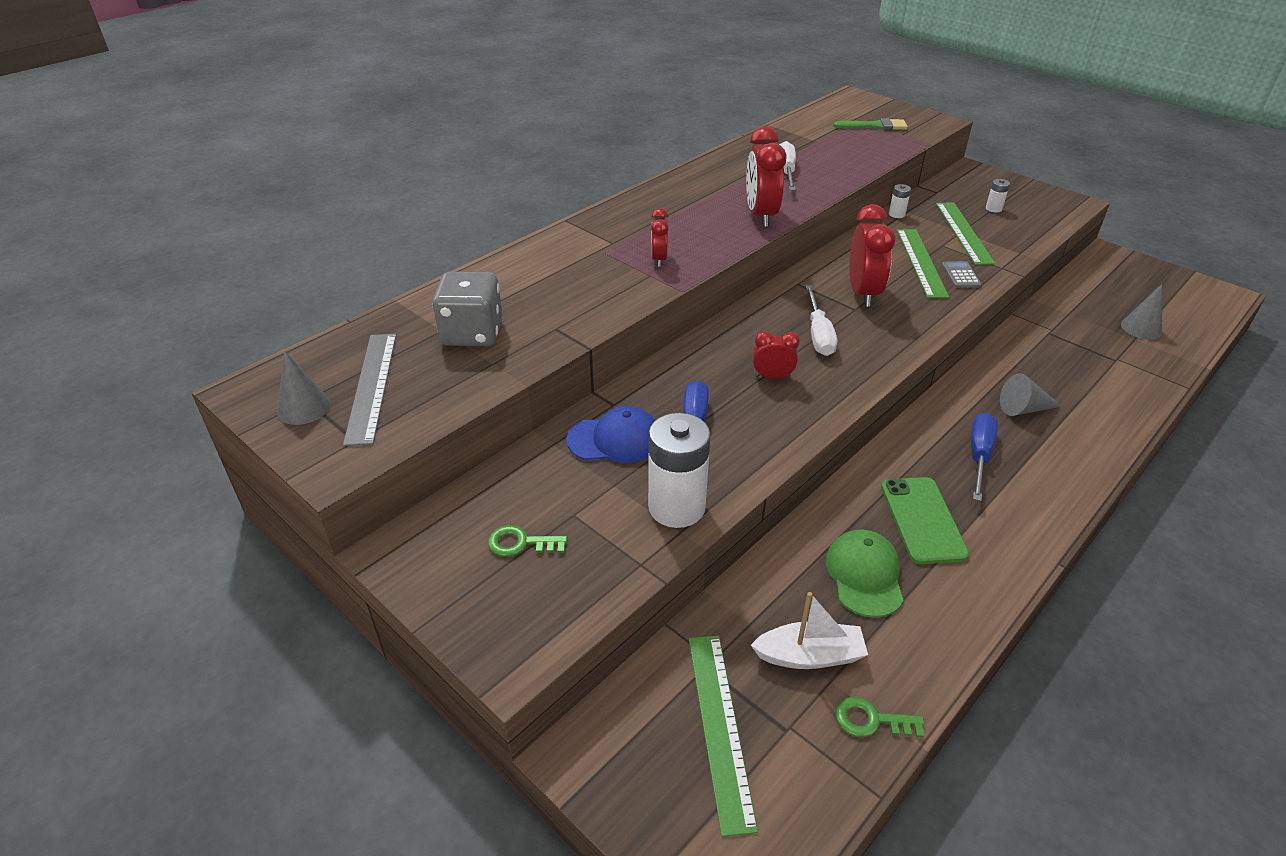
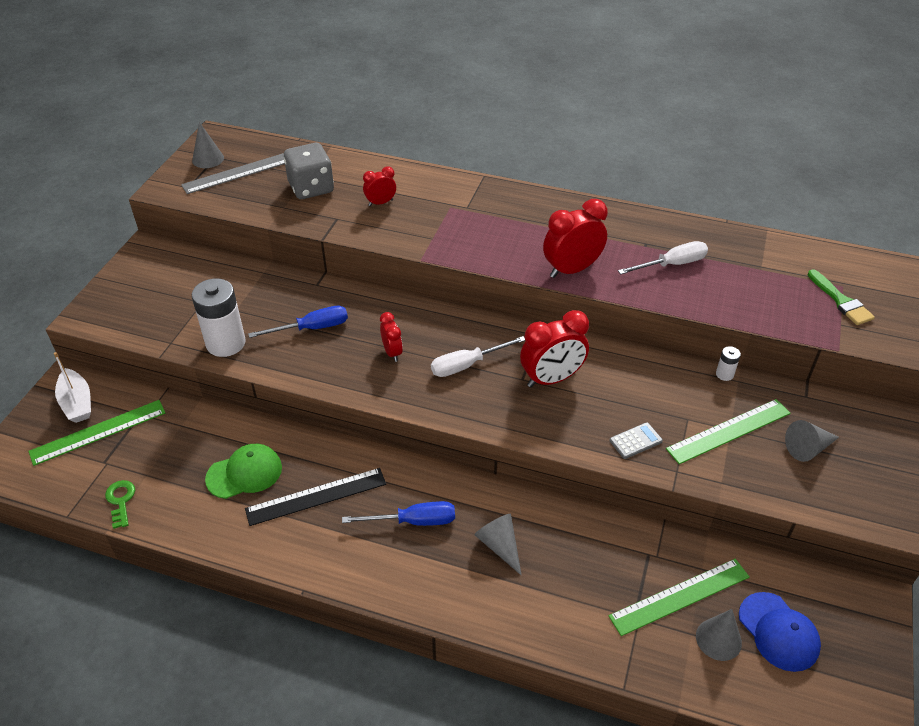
camera: 65 degrees right, 5 degrees up
green key [488,525,568,557] -> none
blue cap [566,406,655,463] -> blue cap moved to [739,592,821,672]
red clock [651,208,669,267] -> red clock moved to [363,166,396,206]
white boat [751,592,868,669] -> white boat moved to [54,352,91,423]
green phone [881,477,969,564] -> black ruler [245,468,386,526]
green ruler [897,229,949,298] -> green ruler moved to [608,559,749,636]
white battery [986,179,1010,213] -> grey cone [785,420,839,462]

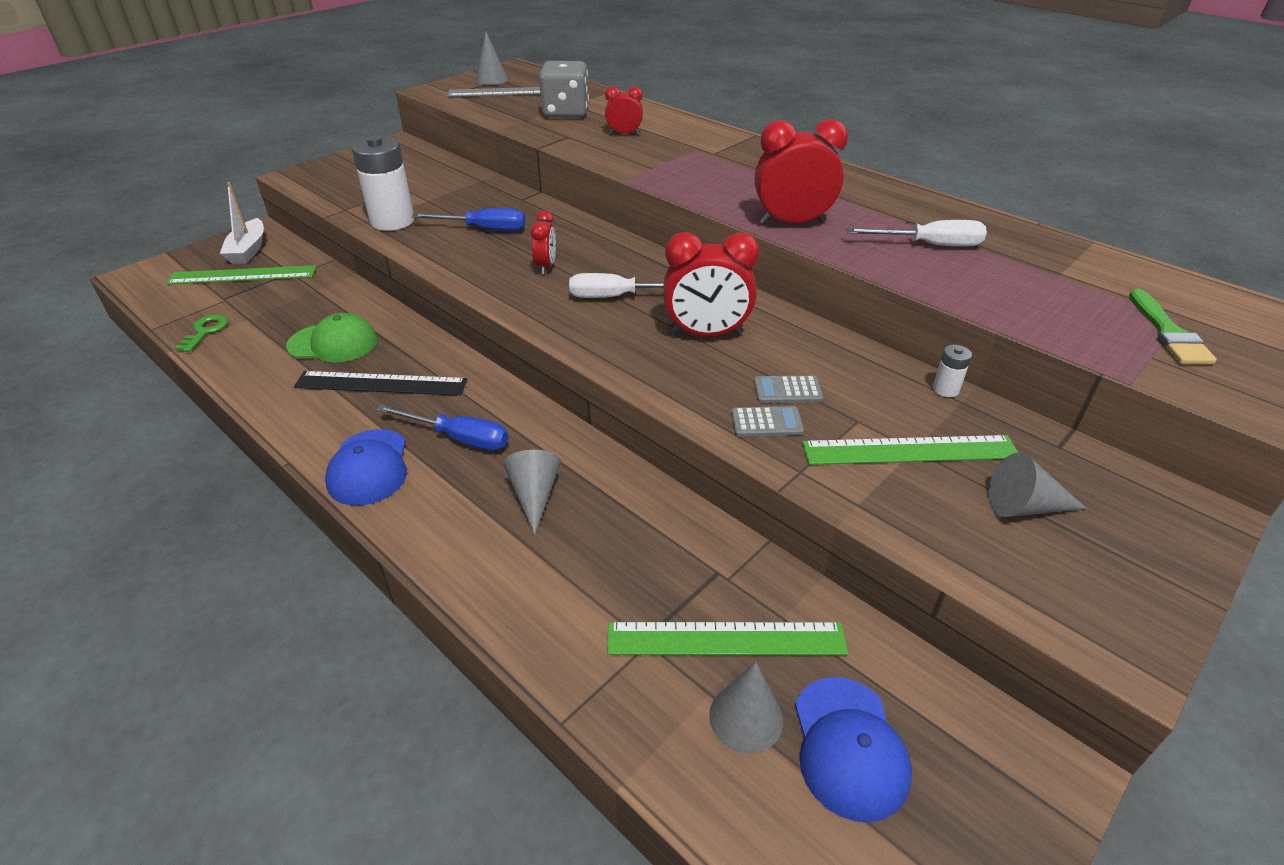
camera: 25 degrees right, 5 degrees down
none -> blue cap [325,429,407,506]
none -> grey calculator [754,376,823,403]

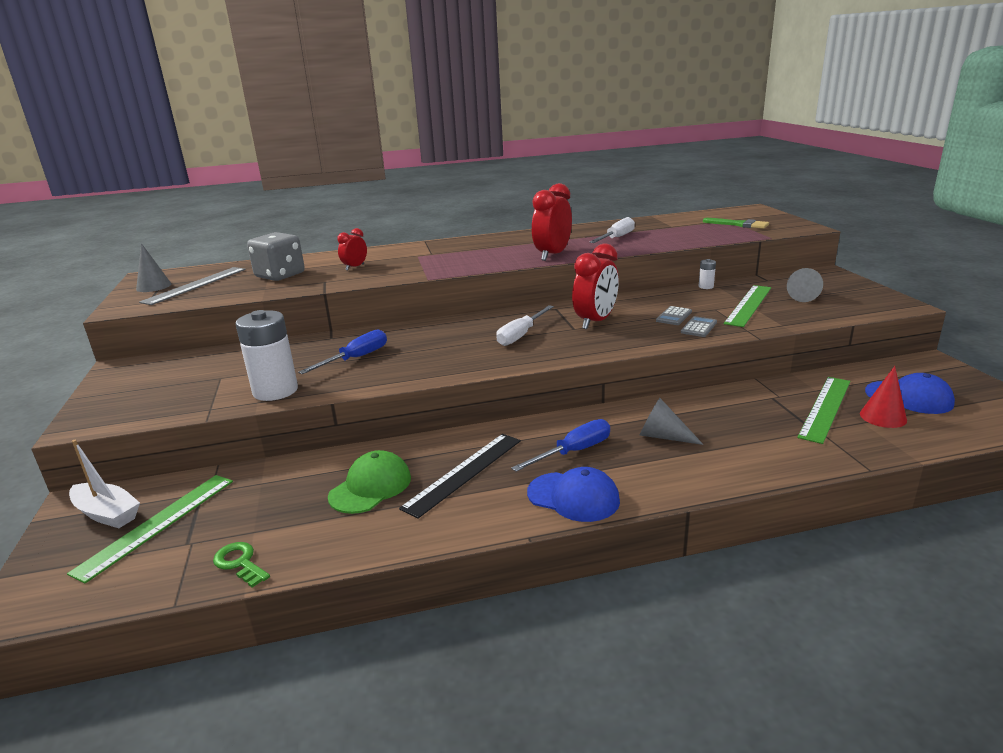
camera: 55 degrees left, 15 degrees down
red clock [531,211,556,274] -> none
grey cone [709,662,783,753] -> red cone [860,366,907,428]

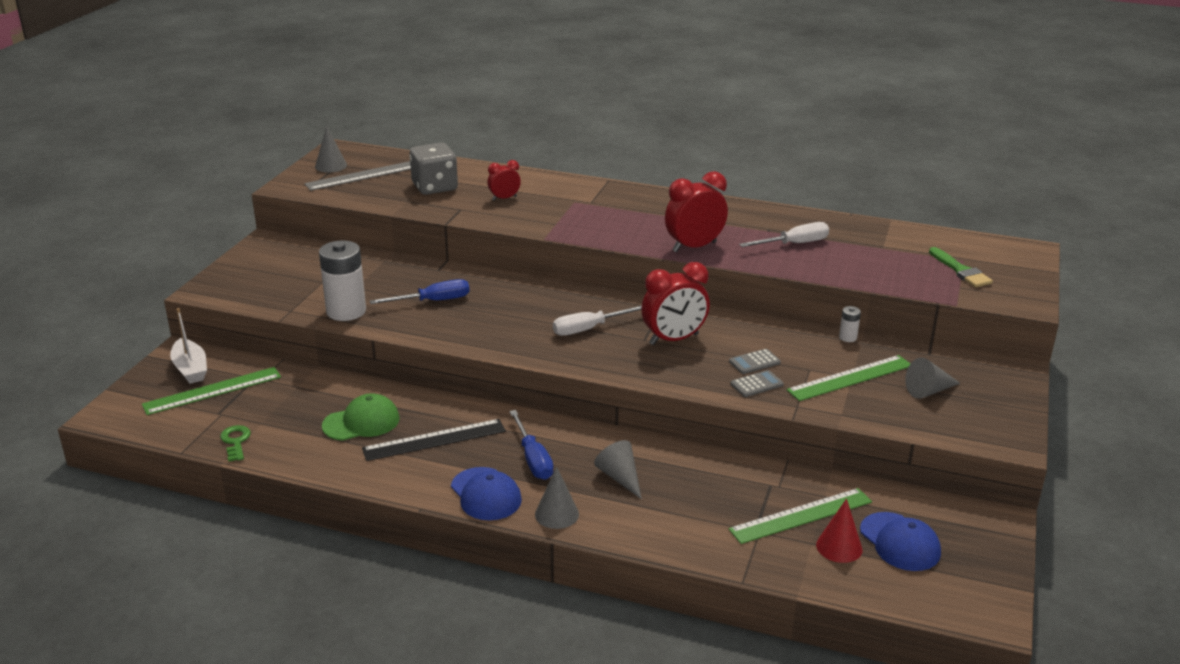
camera: 30 degrees right, 5 degrees up
blue screwdriver [511,419,610,472] -> blue screwdriver turned 75 degrees clockwise [510,410,554,480]
none -> grey cone [535,466,579,529]

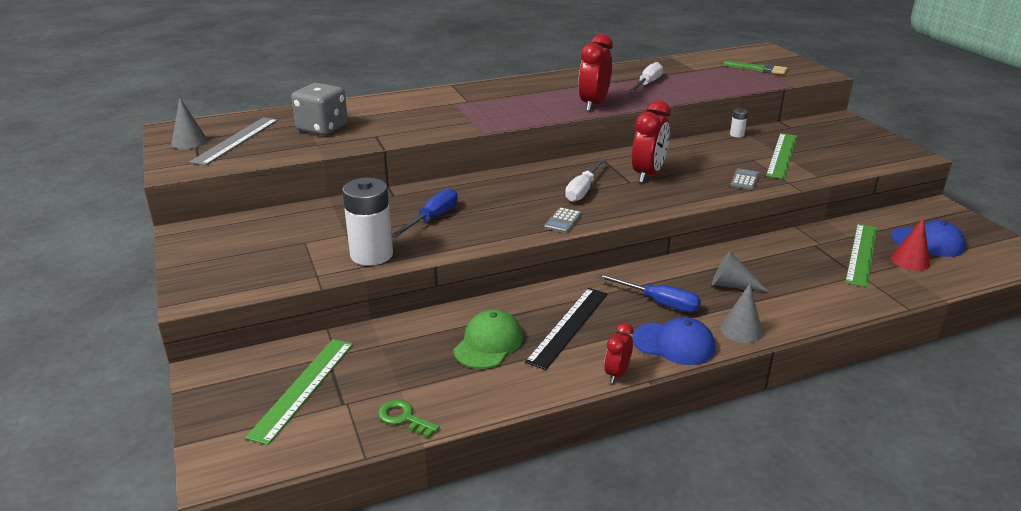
camera: 40 degrees left, 0 degrees up
white boat [170,308,207,384] -> none
red clock [488,160,521,200] -> red clock moved to [604,323,634,383]
grey calculator [729,349,781,374] -> grey calculator moved to [544,207,582,233]
grey cone [905,358,960,399] -> none

